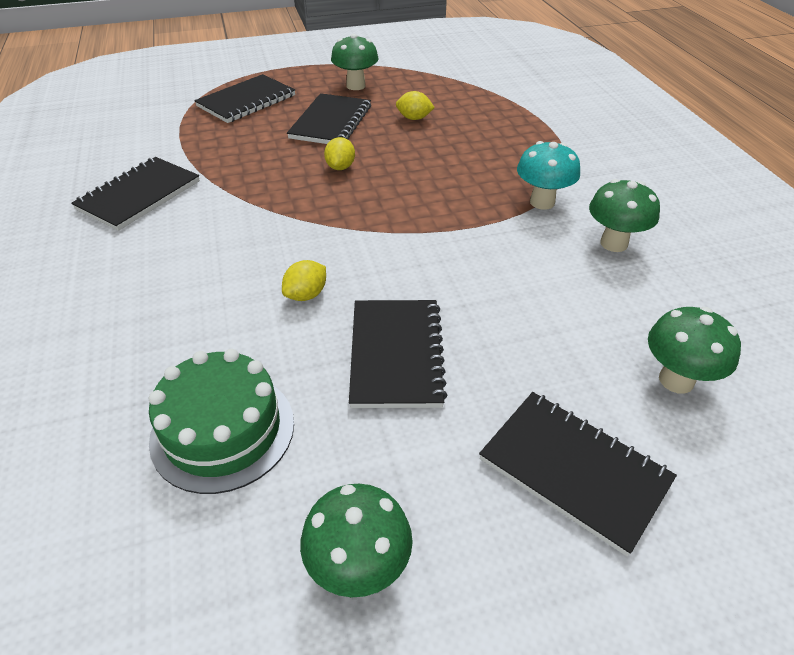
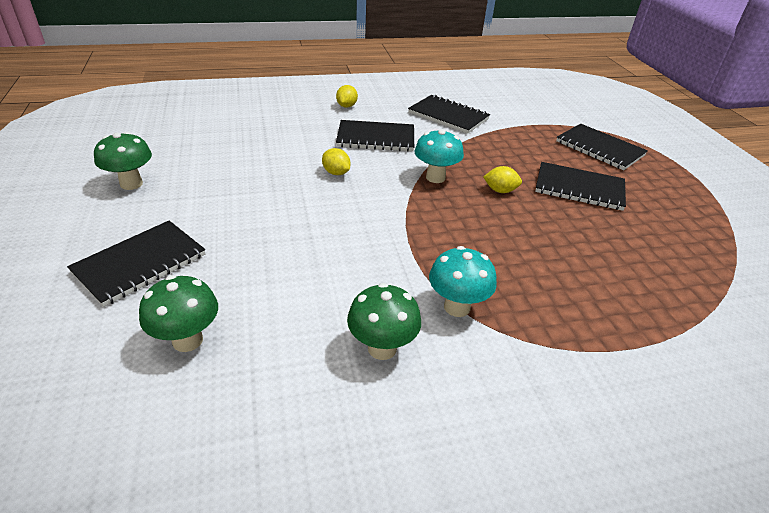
camera: 90 degrees right, 5 degrees down
green cake [149,349,294,494] -> none
green mushroom [331,34,378,90] -> none
black notebook [349,300,447,408] -> black notebook moved to [336,120,414,152]
yellow lemon [396,91,435,120] -> yellow lemon moved to [336,85,358,108]
none -> turquoise mushroom [415,129,464,183]

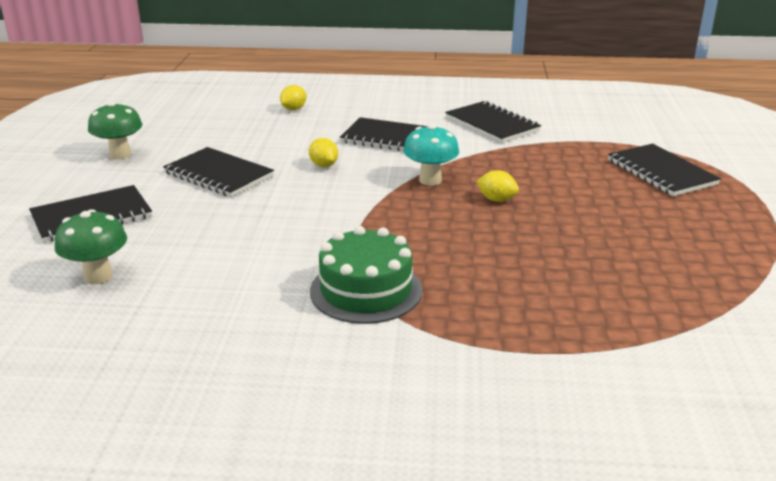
camera: 20 degrees right, 10 degrees down
yellow lemon [336,85,358,108] -> yellow lemon moved to [280,85,306,110]
green mushroom [347,283,421,360] -> none
turquoise mushroom [429,246,497,317] -> green cake [310,226,422,324]
black notebook [535,162,626,211] -> black notebook moved to [163,147,274,197]

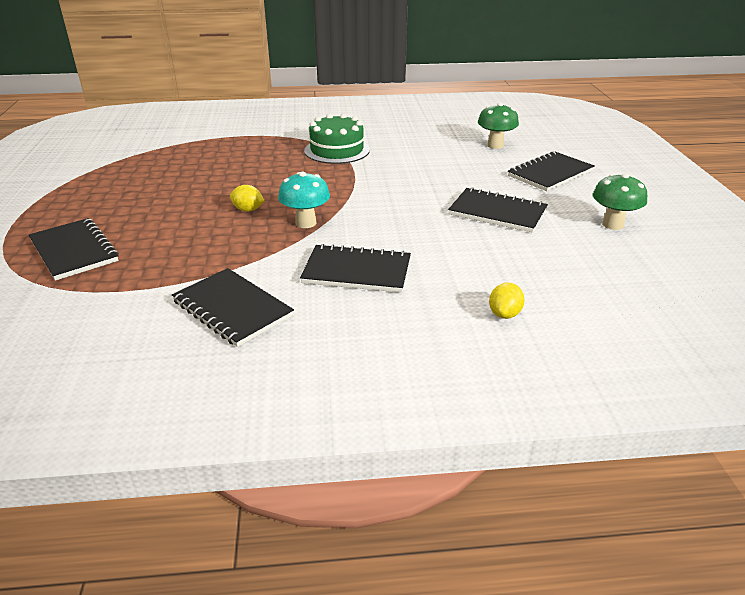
camera: 170 degrees right, 5 degrees up
yellow lemon [309,138,338,167] -> none

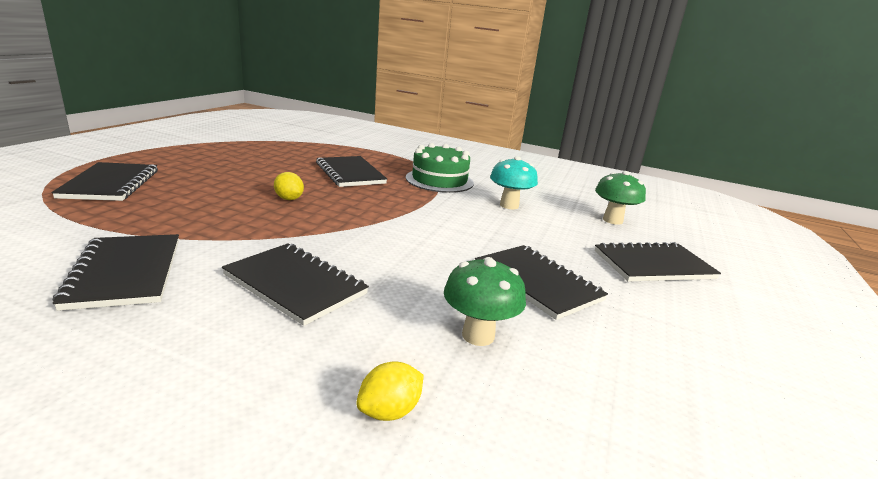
camera: 25 degrees right, 10 degrees down
turquoise mushroom [278,172,330,228] -> turquoise mushroom moved to [490,156,538,209]
green mushroom [593,173,647,230] -> green mushroom moved to [444,257,526,346]
none -> black notebook [316,156,387,187]

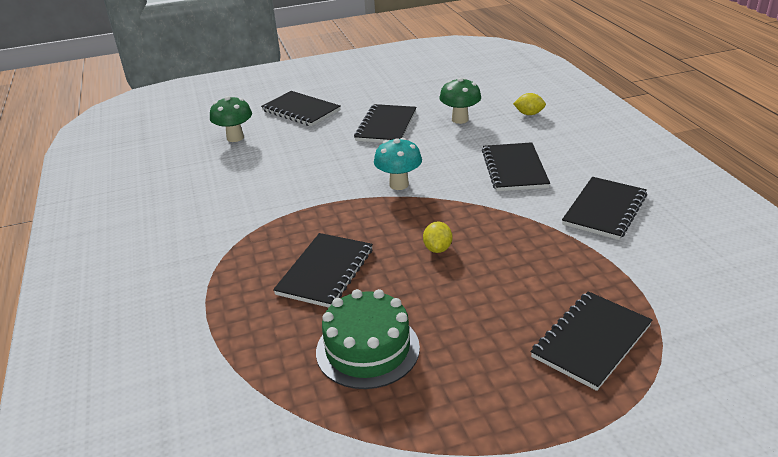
camera: 125 degrees left, 10 degrees up
green cake [406,143,474,193] -> green cake moved to [316,289,420,389]
turquoise mushroom [490,156,538,209] -> turquoise mushroom moved to [374,138,422,190]

